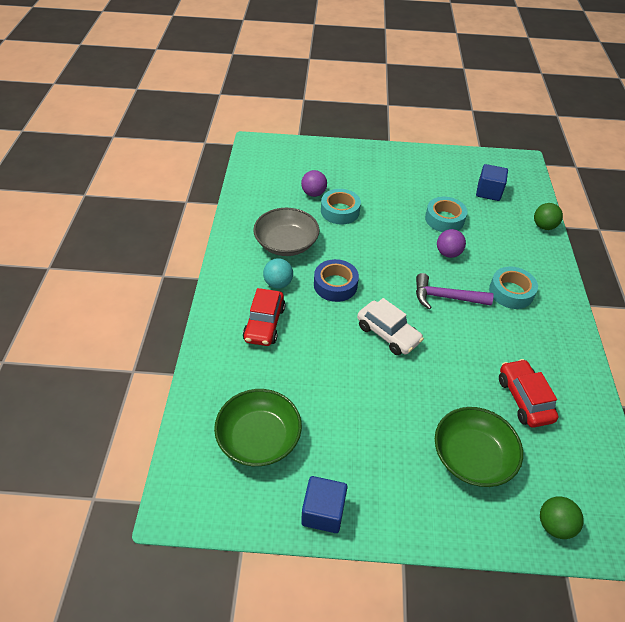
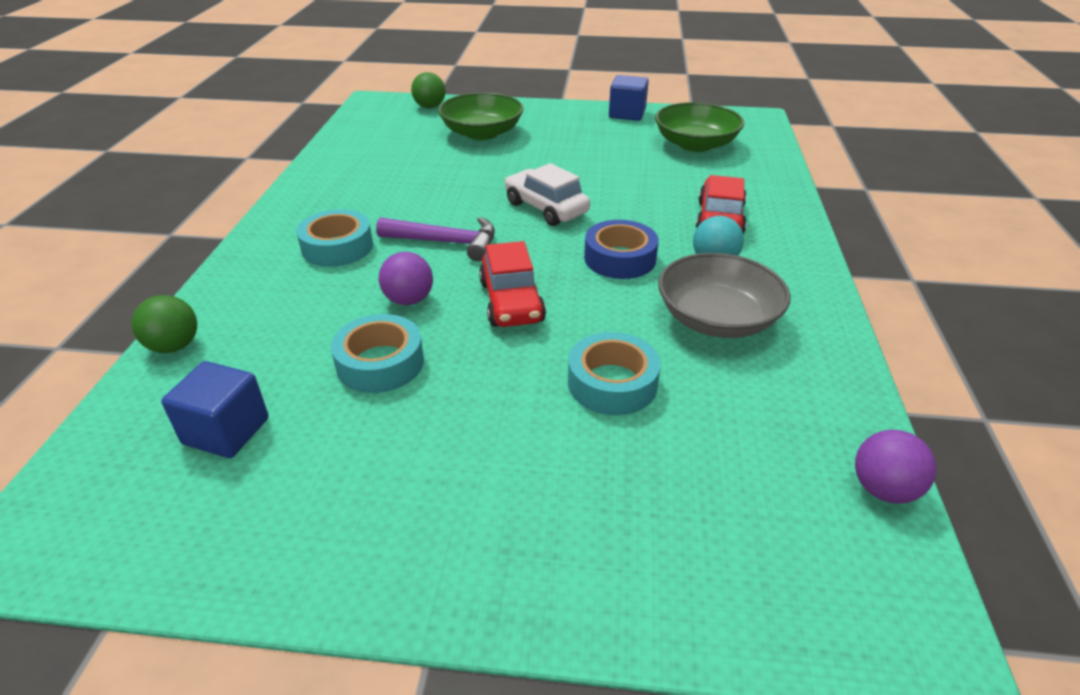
camera: 175 degrees left, 10 degrees down
purple ball [301,170,327,197] -> purple ball moved to [855,430,936,504]
red car [499,359,558,428] -> red car moved to [479,241,546,327]

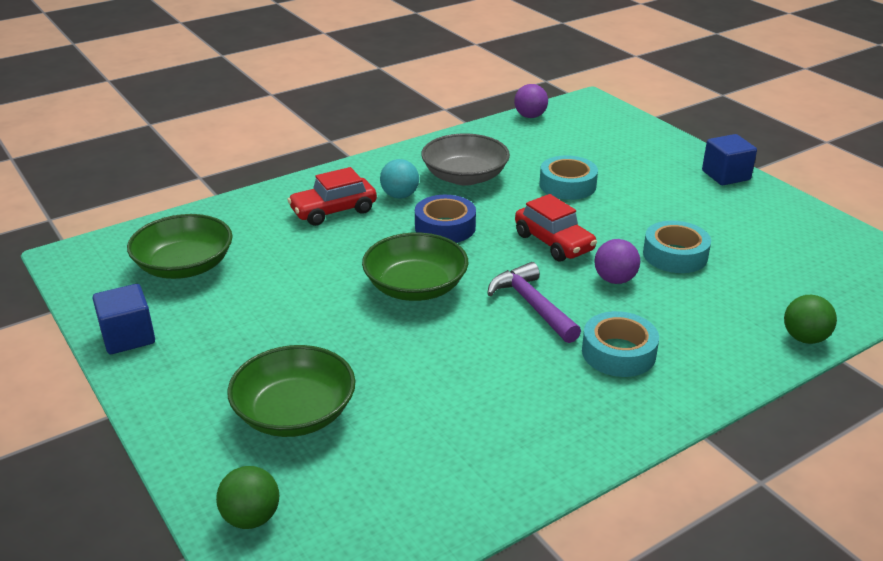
camera: 130 degrees left, 5 degrees down
blue cube [161,361,269,458] -> blue cube moved to [702,134,757,185]
red car [479,241,546,327] -> red car turned 105 degrees clockwise [515,194,597,262]
white car [505,163,590,226] -> green bowl [362,233,468,301]

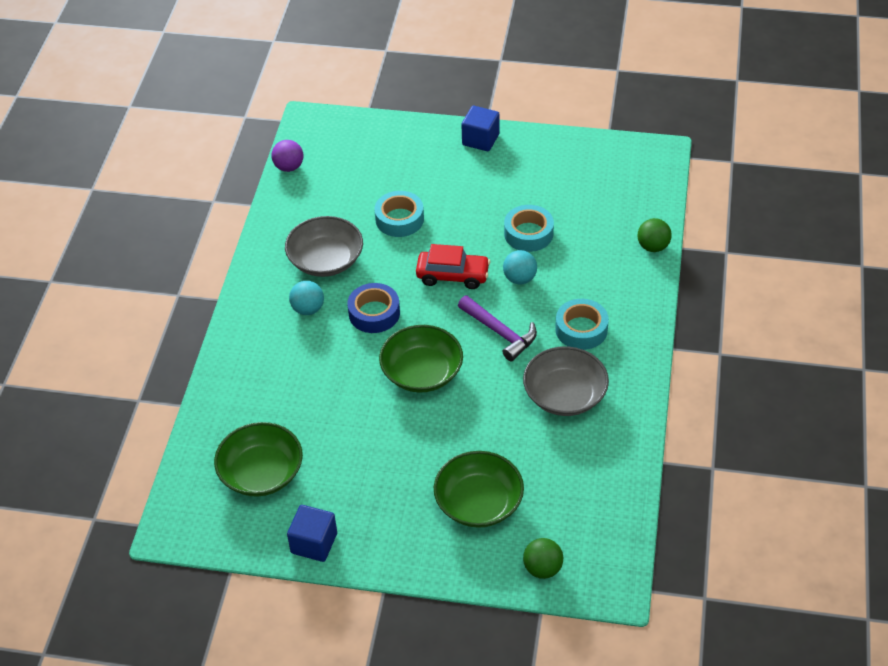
camera: 45 degrees left, 15 degrees up
red car [287,167,377,226] -> none
purple hammer [487,262,581,343] -> purple hammer turned 150 degrees counterclockwise [458,296,537,362]
purple ball [594,239,640,284] -> turquoise ball [503,250,537,284]
none -> grey bowl [523,347,609,416]

